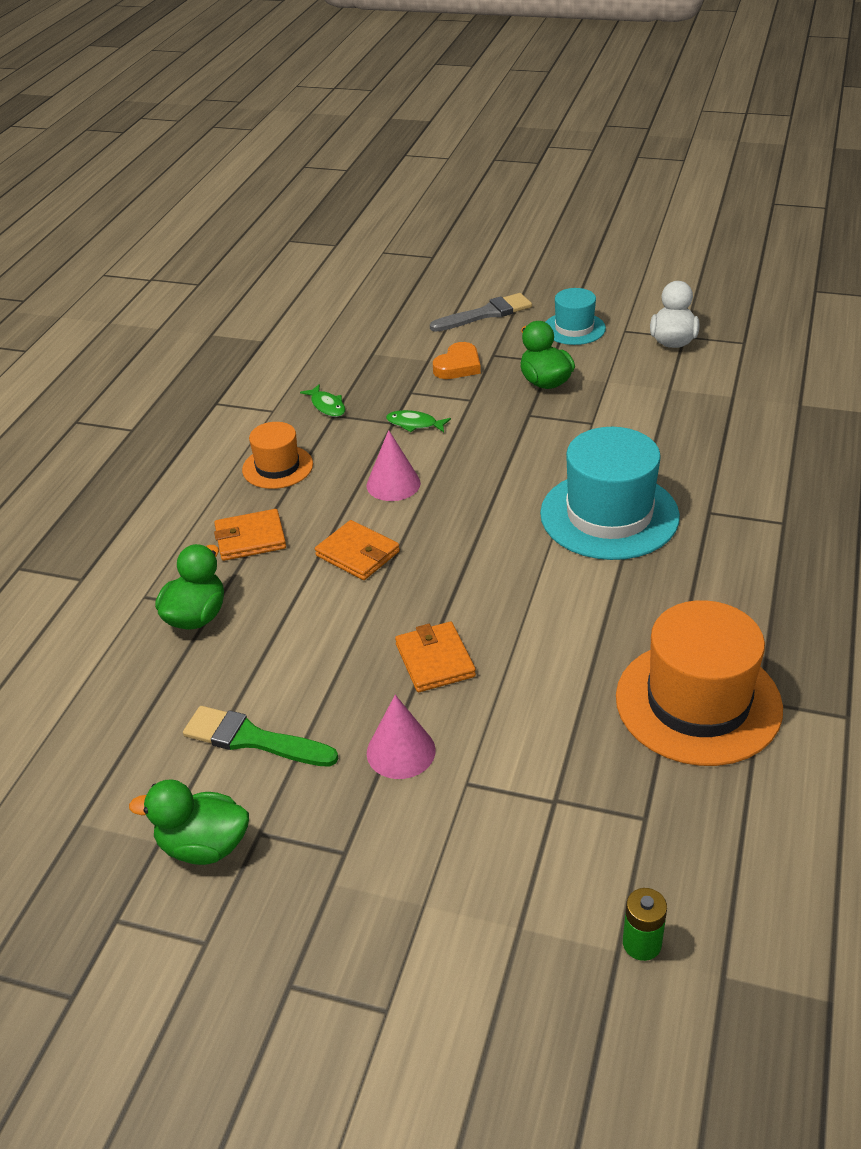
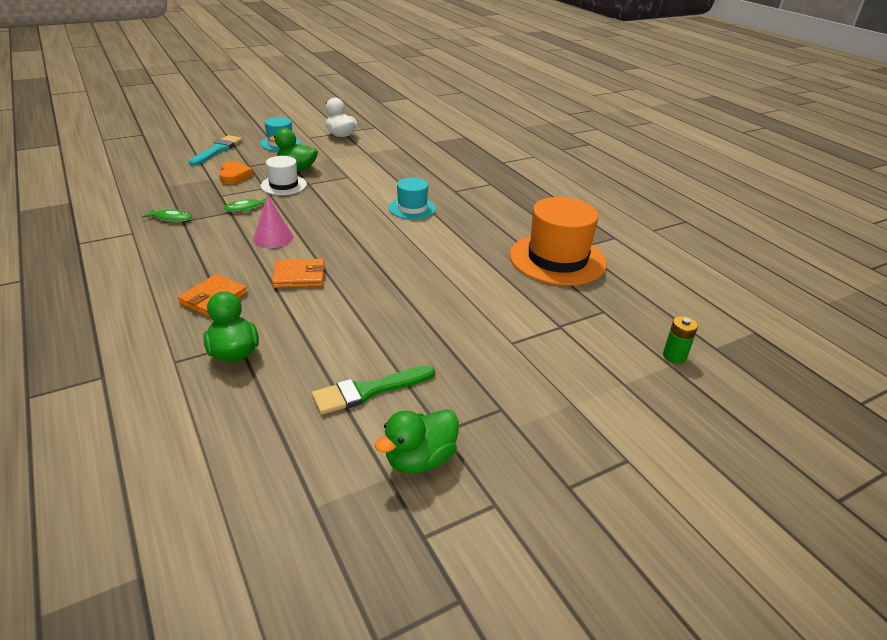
camera: 50 degrees left, 5 degrees down
orange hat [242,422,313,489] -> none
pink cone [367,695,436,779] -> none
orange wallet [395,622,476,692] -> none
grey brush [430,293,532,332] -> turquoise brush [189,135,242,166]
turquoise hat [540,427,680,560] -> turquoise hat [389,177,436,220], size x0.55
none -> white hat [261,156,307,195]

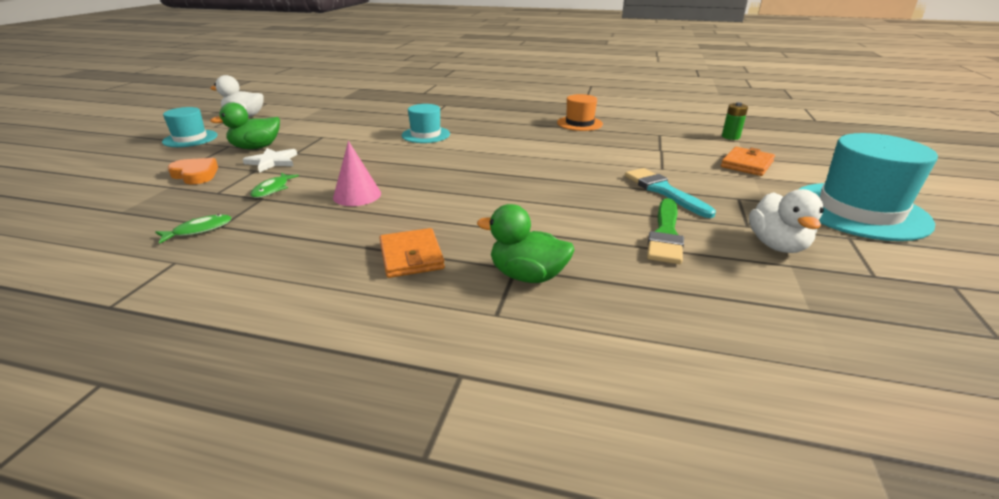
camera: 45 degrees left, 5 degrees down
turquoise brush [189,135,242,166] -> turquoise brush moved to [625,168,716,218]
white hat [261,156,307,195] -> white star [243,148,297,173]
orange wallet [272,259,325,288] -> orange wallet moved to [721,147,775,176]
green duck [375,409,459,474] -> white duck [749,189,824,253]
orange hat [510,197,607,286] -> orange hat [557,94,603,131], size x0.55
none -> turquoise hat [798,133,938,241]

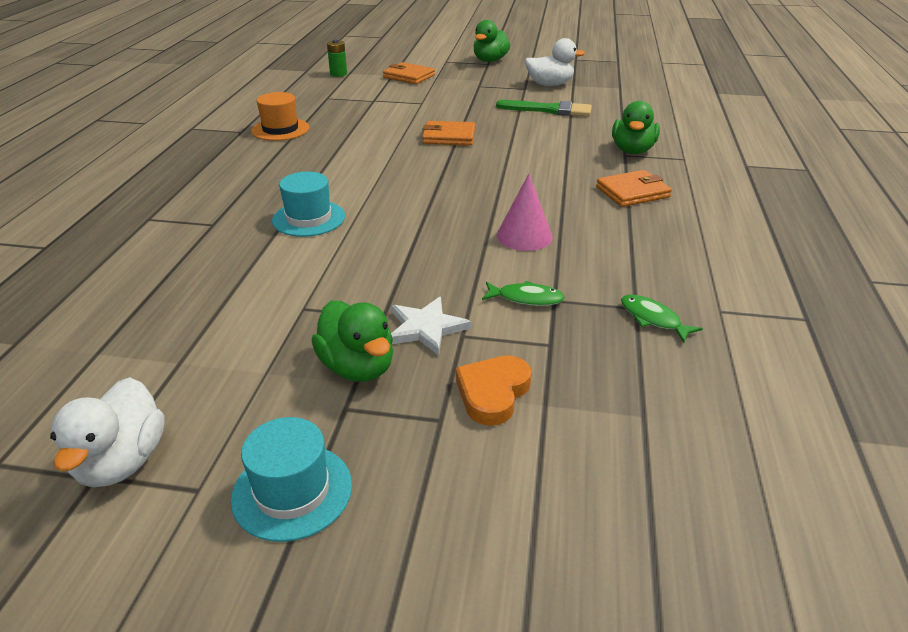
camera: 95 degrees left, 5 degrees up
turquoise brush [625,168,716,218] -> none
turquoise hat [798,133,938,241] -> green duck [474,20,510,62]
none -> orange wallet [422,121,475,146]

